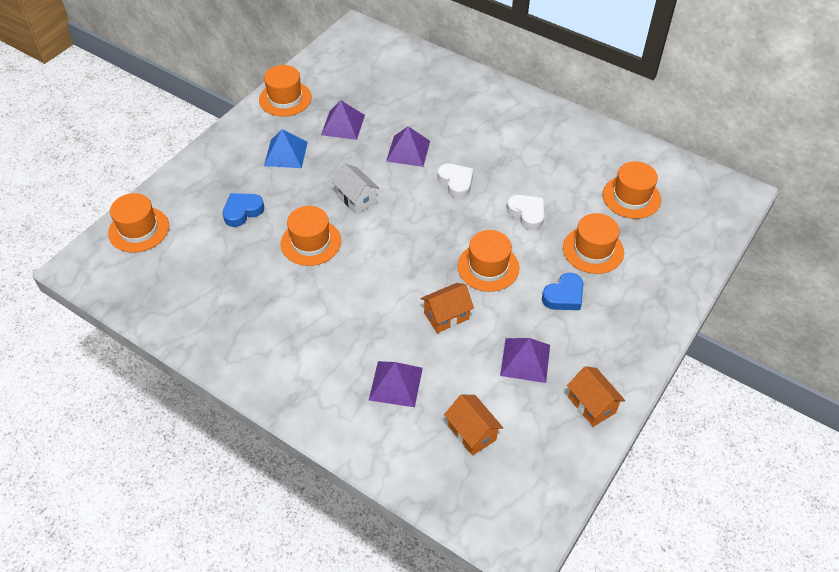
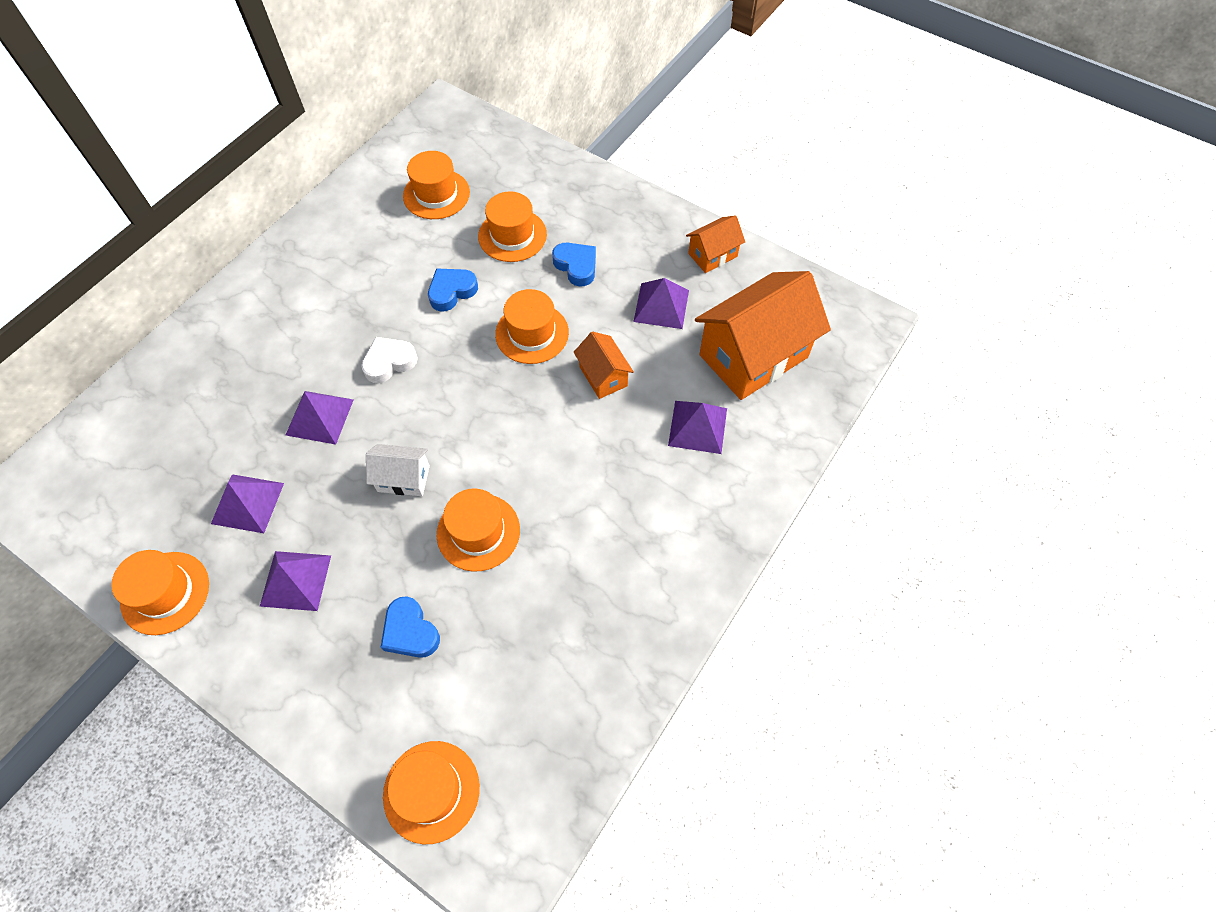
camera: 90 degrees left, 10 degrees up
blue pyramid [264,129,308,168] -> purple pyramid [259,551,331,611]
white house [332,163,380,214] -> white house turned 45 degrees clockwise [366,444,430,496]
orange house [444,395,503,456] -> orange house [695,271,831,400], size x2.06
white heart [507,195,544,230] -> blue heart [428,268,478,311]

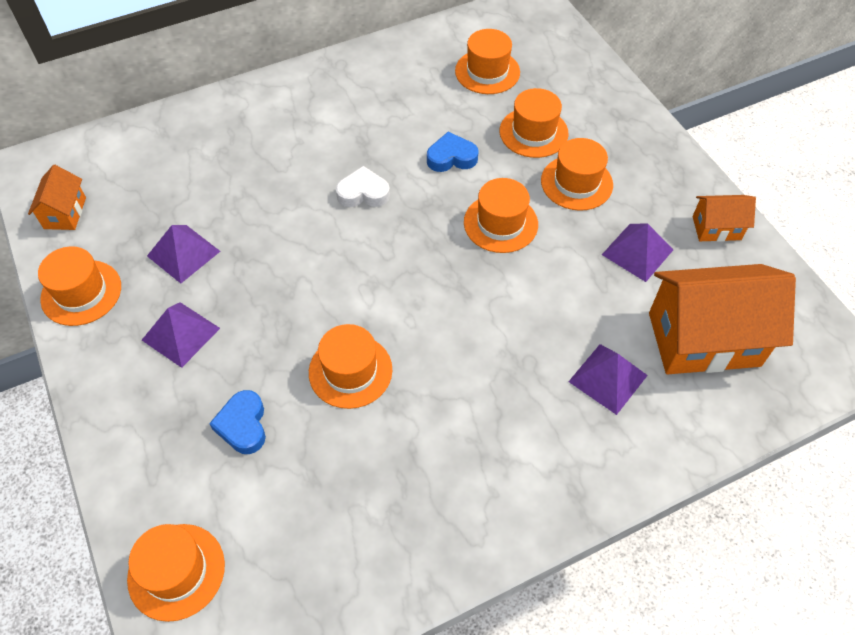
camera: 30 degrees right, 5 degrees down
purple pyramid [286,391,354,445] -> none
white house [366,444,430,496] -> none
blue heart [552,243,596,287] -> orange hat [541,138,613,211]
orange house [574,332,634,399] -> orange house moved to [28,165,86,230]

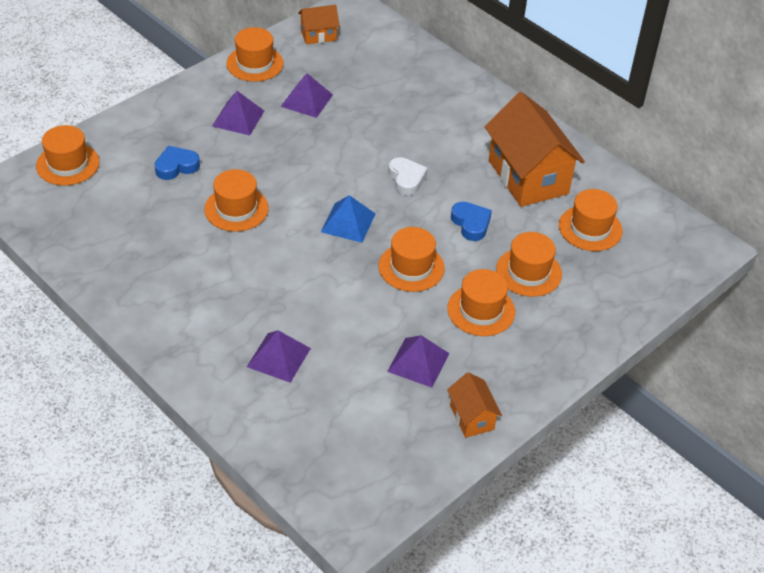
camera: 70 degrees right, 10 degrees down
orange house [649,264,796,374] -> orange house moved to [485,92,585,207]
none -> blue pyramid [321,195,376,243]

